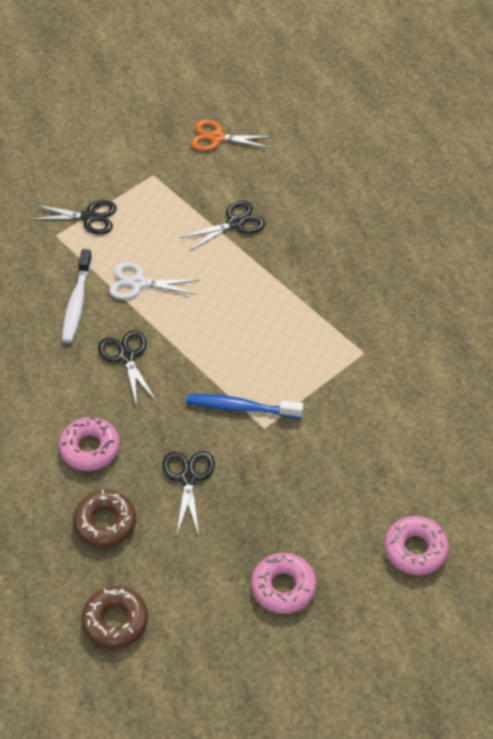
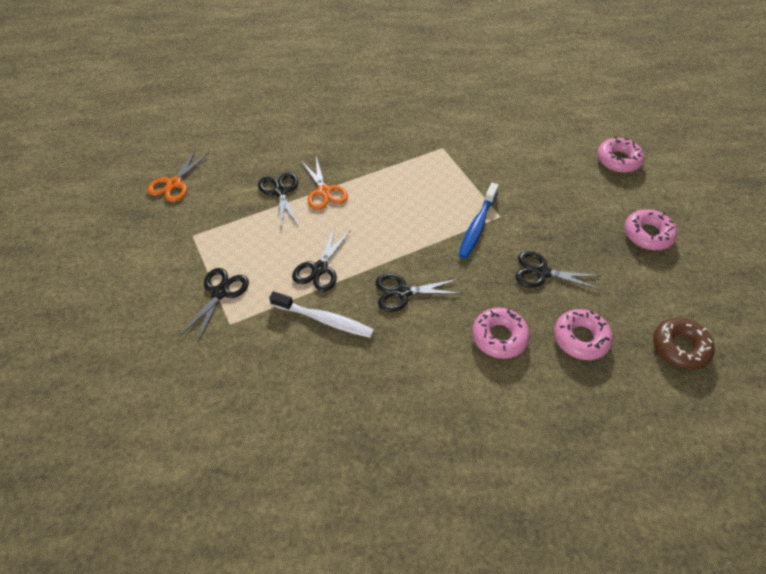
camera: 75 degrees left, 0 degrees up
brown donut [73,489,136,547] -> pink donut [554,309,613,360]
white scissors [109,262,200,300] -> black scissors [292,227,351,292]
none -> orange scissors [301,157,348,210]

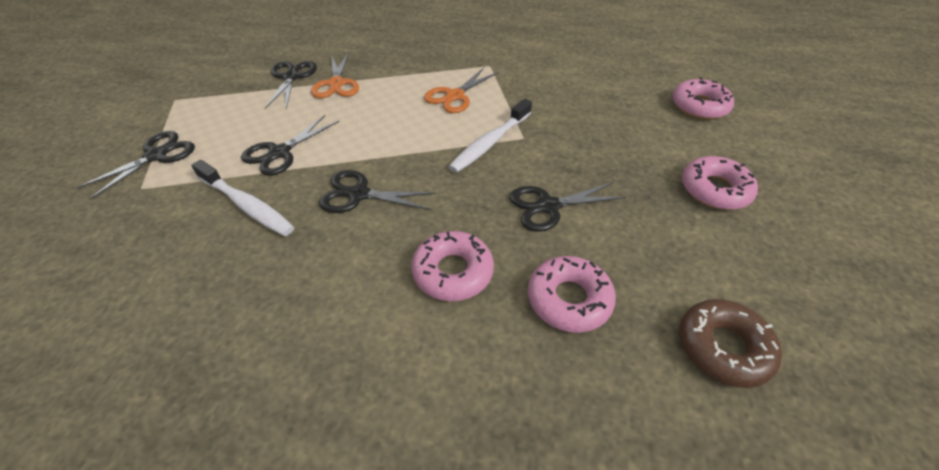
camera: 15 degrees right, 5 degrees down
orange scissors [147,149,209,202] -> orange scissors moved to [424,67,499,113]
blue toothbrush [459,183,499,259] -> white toothbrush [448,99,532,173]
black scissors [515,251,602,290] -> black scissors turned 45 degrees counterclockwise [510,182,626,232]

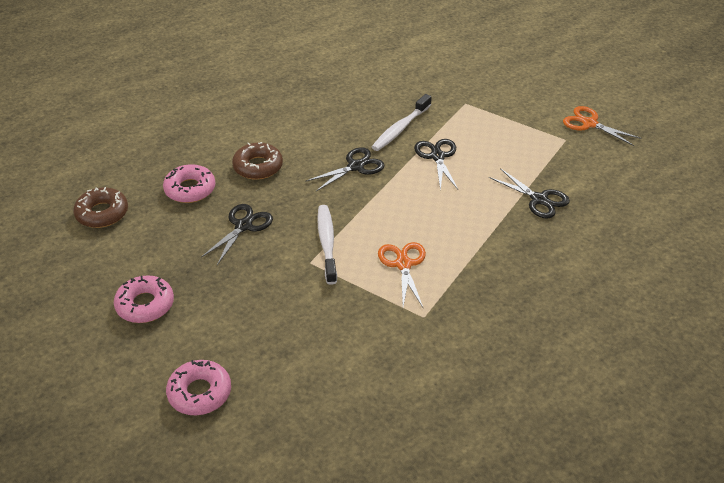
camera: 135 degrees right, 5 degrees down
black scissors [76,131,195,200] -> none
white toothbrush [191,160,294,236] -> white toothbrush turned 45 degrees counterclockwise [372,94,432,151]
orange scissors [311,52,359,98] -> orange scissors moved to [563,106,642,146]
pink donut [411,231,494,301] -> brown donut [232,142,283,180]

